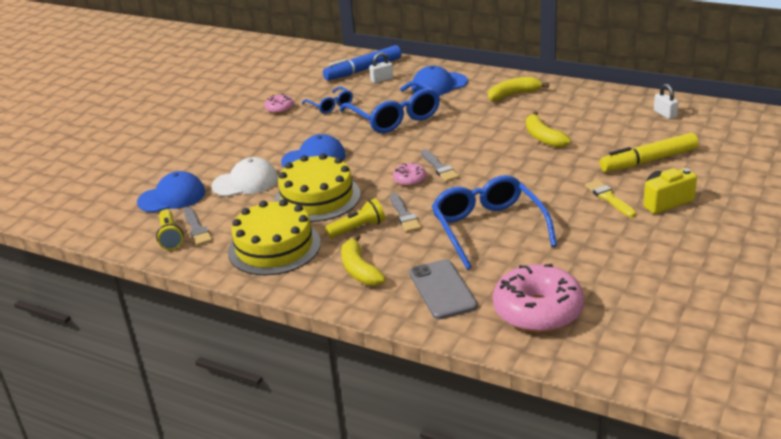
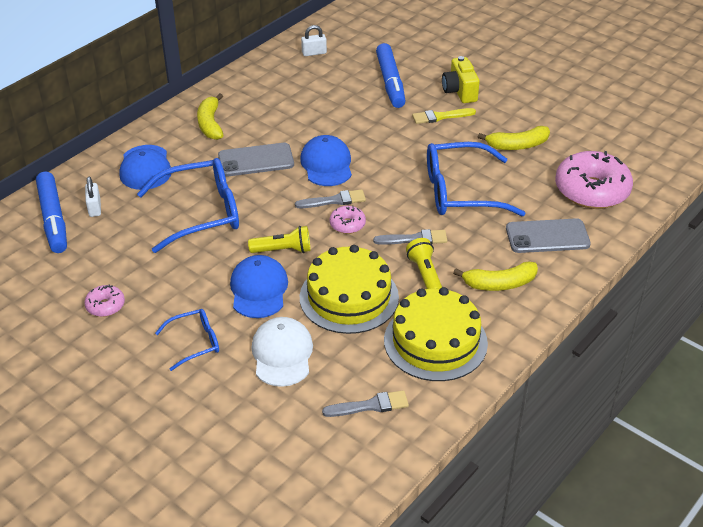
camera: 80 degrees left, 10 degrees up
blue cap [137,171,205,212] -> blue cap moved to [300,135,352,186]
yellow flashlight [156,209,184,250] -> yellow flashlight moved to [248,226,311,253]
blue glasses [302,87,353,114] -> blue glasses moved to [155,309,219,371]
yellow banana [526,111,571,148] -> yellow banana moved to [478,126,550,150]
yellow marker [600,133,698,172] -> blue marker [376,43,405,108]
none -> grey phone [218,143,294,177]

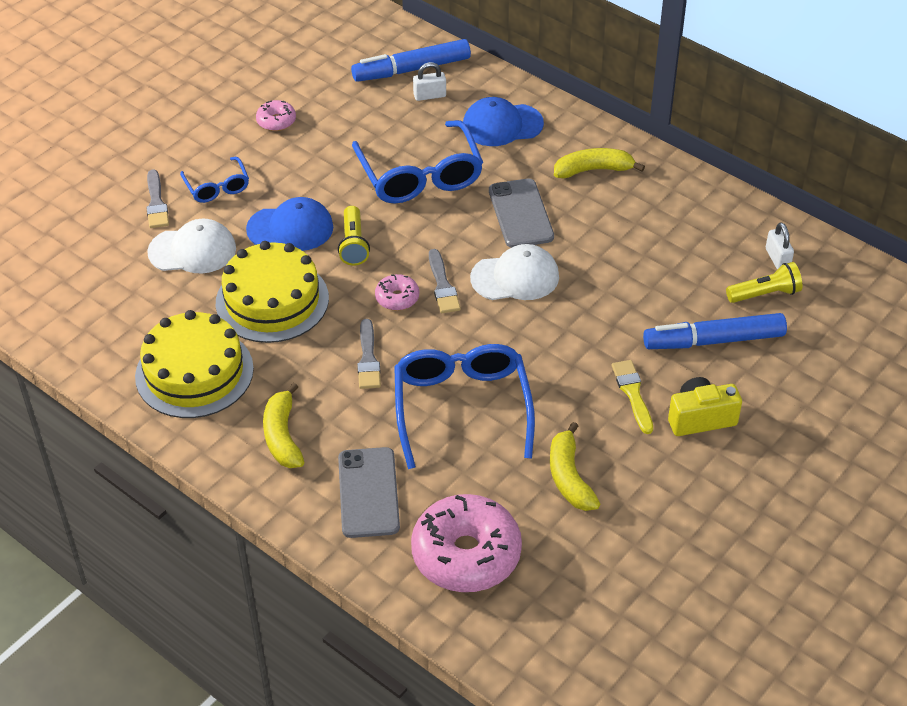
camera: 90 degrees right, 5 degrees up
blue cap [300,135,352,186] -> white cap [470,244,559,300]
grey brush [322,390,409,417] -> grey brush moved to [146,169,169,228]
yellow flashlight [406,238,442,289] -> yellow flashlight moved to [726,262,802,303]

